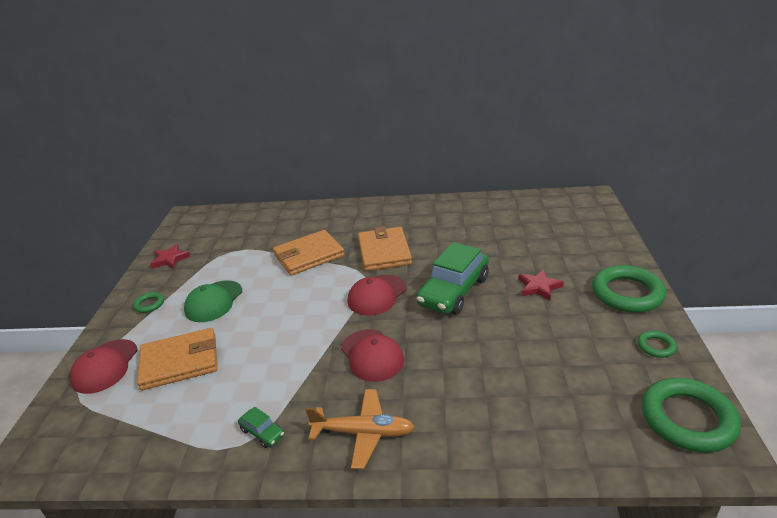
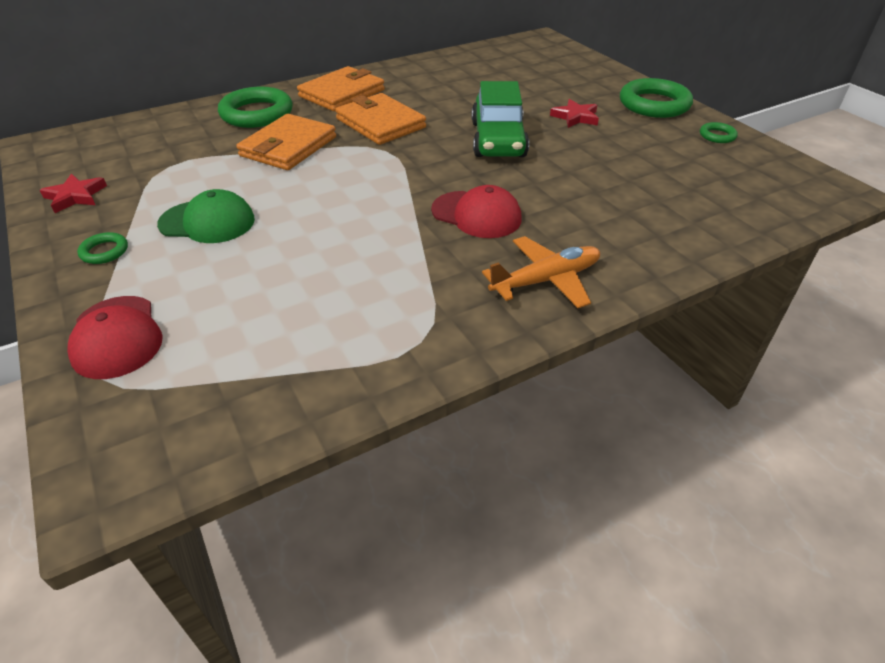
camera: 35 degrees left, 10 degrees up
orange wallet [137,328,218,391] -> orange wallet moved to [297,66,385,111]
green cap [184,280,242,322] -> green cap turned 75 degrees counterclockwise [157,189,255,243]
green car [238,407,284,448] -> none
red cap [348,275,406,316] -> none
green ring [642,378,741,453] -> green ring moved to [218,87,293,128]

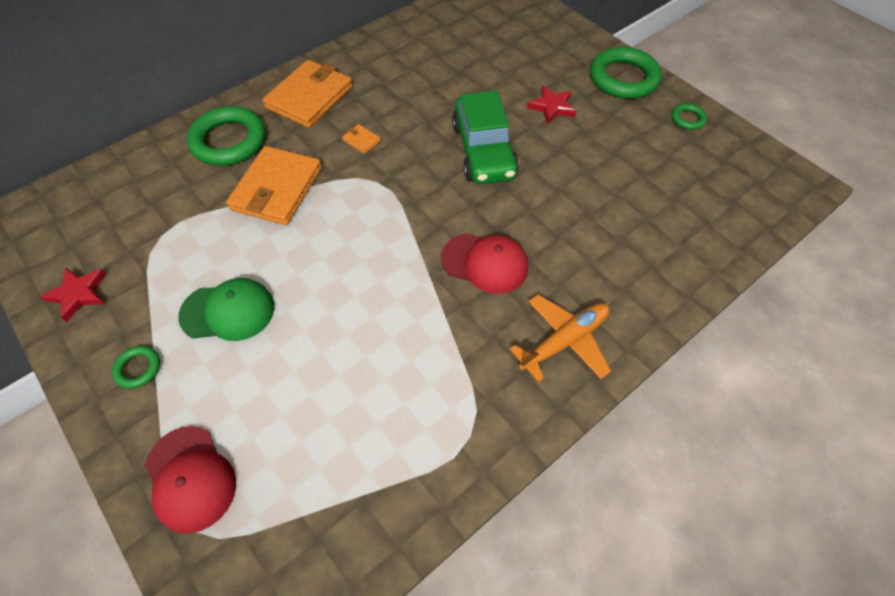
camera: 10 degrees left, 15 degrees up
orange wallet [335,93,426,145] -> orange wallet [342,124,381,154], size x0.40

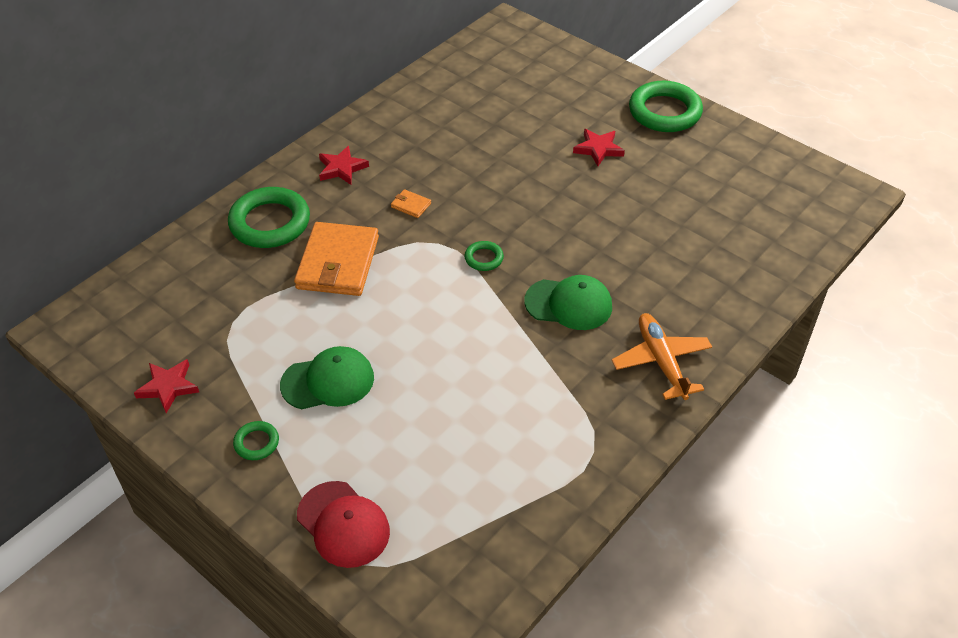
camera: 10 degrees left, 10 degrees down
orange wallet [262,60,353,128] -> red star [319,146,369,185]
red cap [441,233,528,294] -> green cap [525,275,612,330]
green car [452,90,519,184] -> none
orange plane [510,294,611,382] -> orange plane turned 60 degrees counterclockwise [612,313,712,400]
green ring [672,103,707,130] -> green ring moved to [465,241,504,271]

